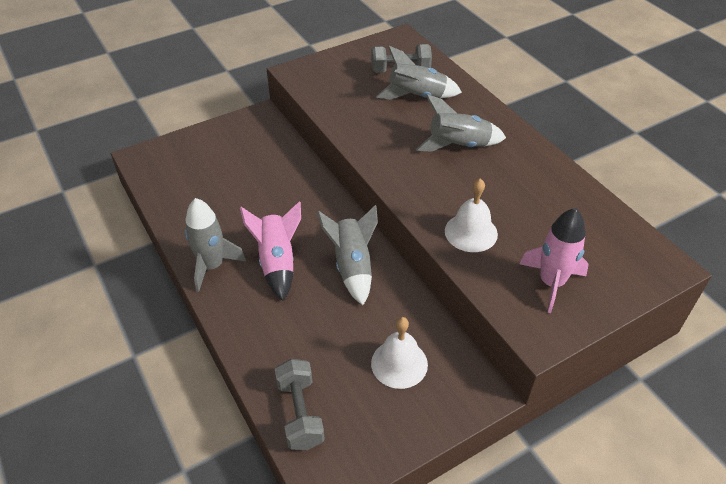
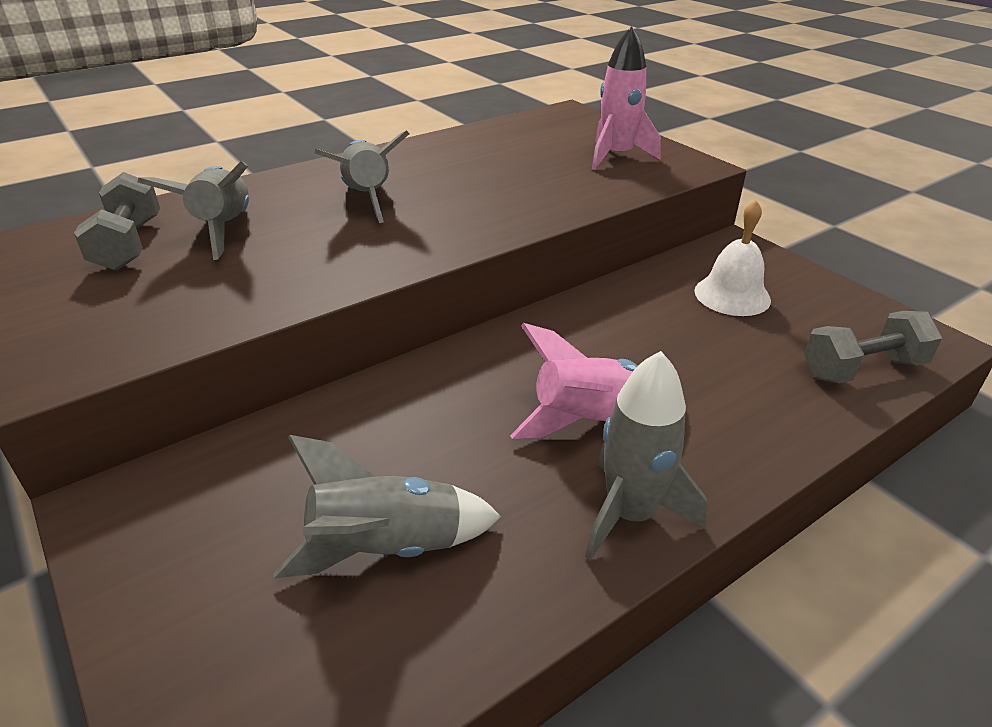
camera: 95 degrees left, 10 degrees down
grey rocket [317,205,378,305] -> grey rocket moved to [274,435,501,578]
white bell [445,179,498,252] -> none

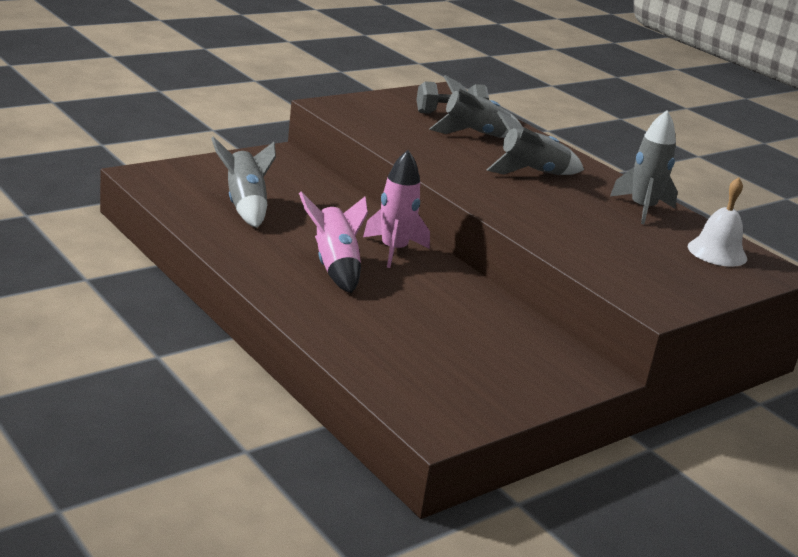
camera: 85 degrees right, 10 degrees down
grey rocket [585,351,707,560] -> grey rocket moved to [610,110,678,224]
pink rocket [592,26,661,170] -> pink rocket moved to [363,150,430,268]
white bell [694,200,771,316] -> white bell moved to [688,177,747,267]
grey dumbbell [804,311,942,383] -> none

